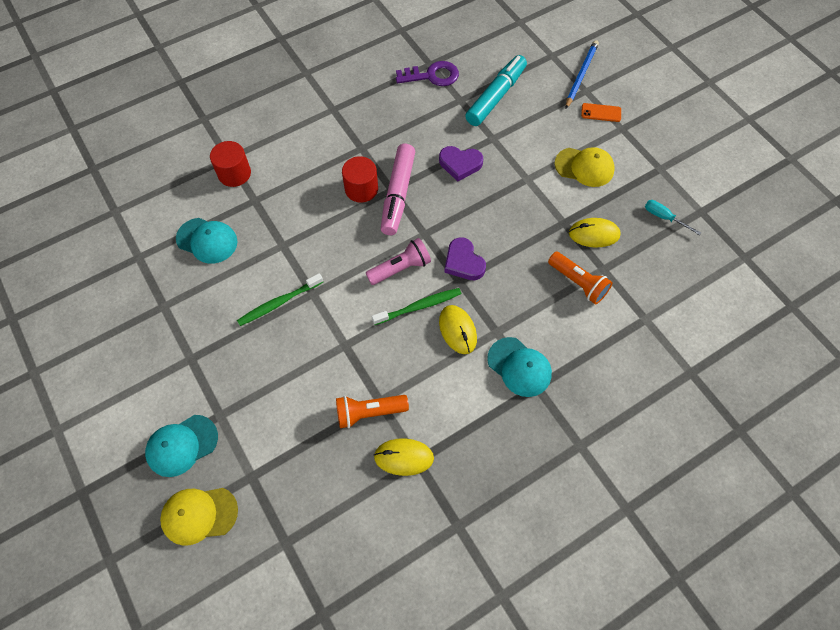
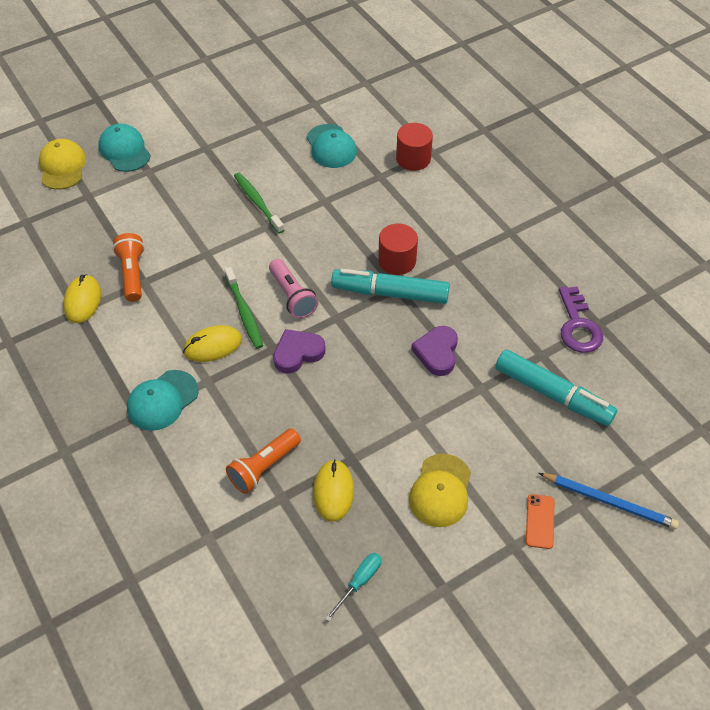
camera: 90 degrees right, 10 degrees down
turquoise cap [176,218,237,264] -> turquoise cap turned 45 degrees counterclockwise [306,124,357,168]
pink marker [381,144,415,235] -> turquoise marker [331,269,450,304]

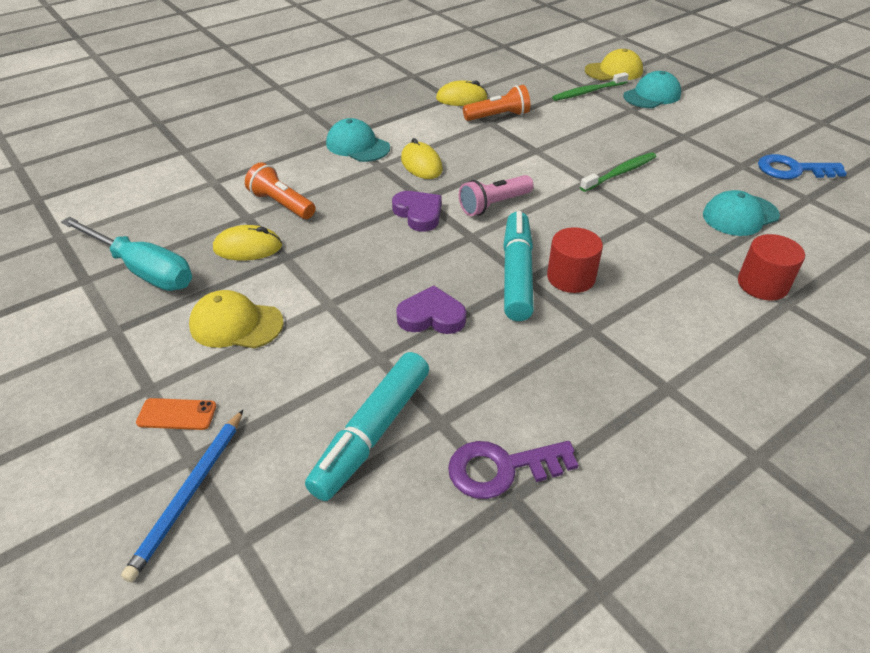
camera: 85 degrees right, 10 degrees down
green toothbrush [224,267,263,349] -> green toothbrush moved to [552,72,629,101]
turquoise screwdriver [325,553,382,621] -> turquoise screwdriver [61,217,192,291], size x2.12
none -> blue key [758,154,847,179]

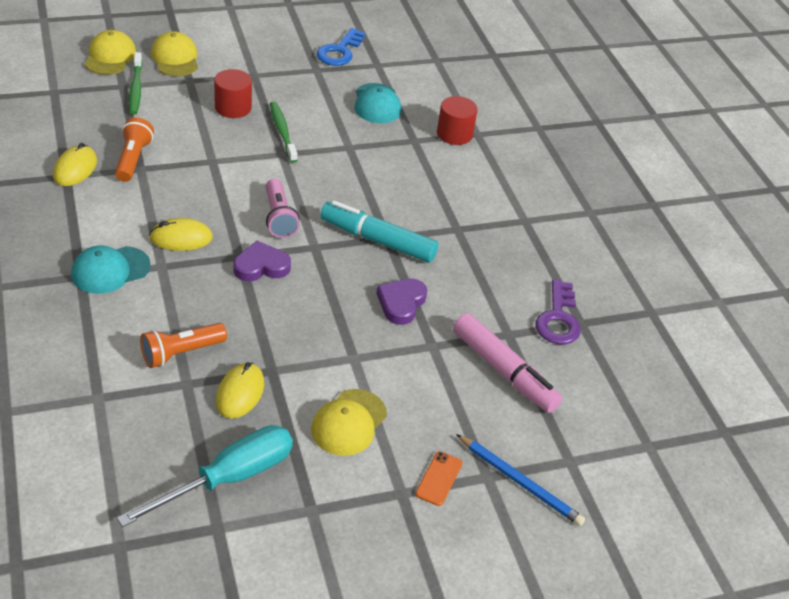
camera: 75 degrees left, 0 degrees up
turquoise marker [305,352,429,501] -> pink marker [453,313,562,413]
red cylinder [547,227,603,293] -> red cylinder moved to [214,69,252,118]
turquoise cap [623,71,681,108] -> yellow cap [151,31,198,76]

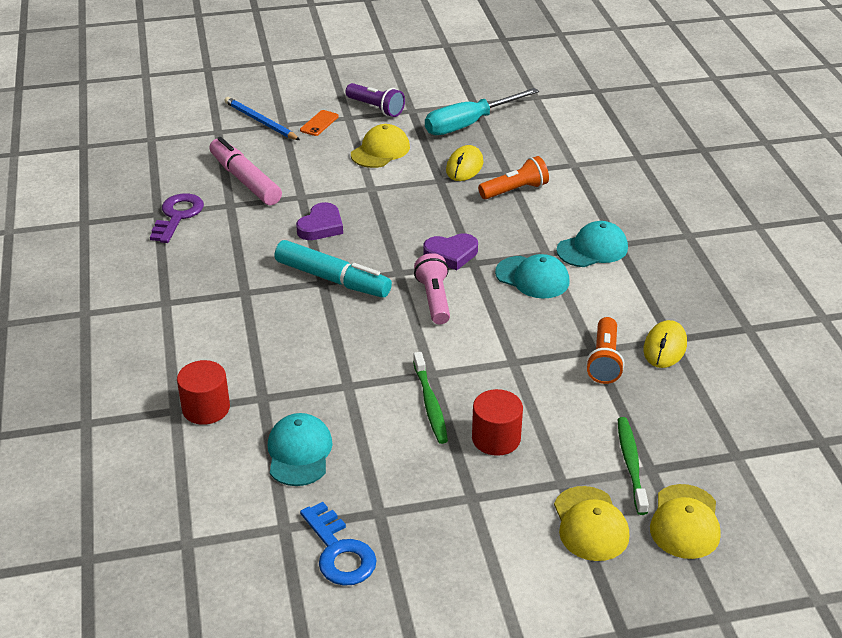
camera: 170 degrees left, 5 degrees down
yellow mouse [149,218,213,251] -> turquoise cap [495,254,570,299]
blue key [317,28,365,66] -> blue key turned 120 degrees clockwise [300,502,376,586]
none -> purple flashlight [346,83,405,117]

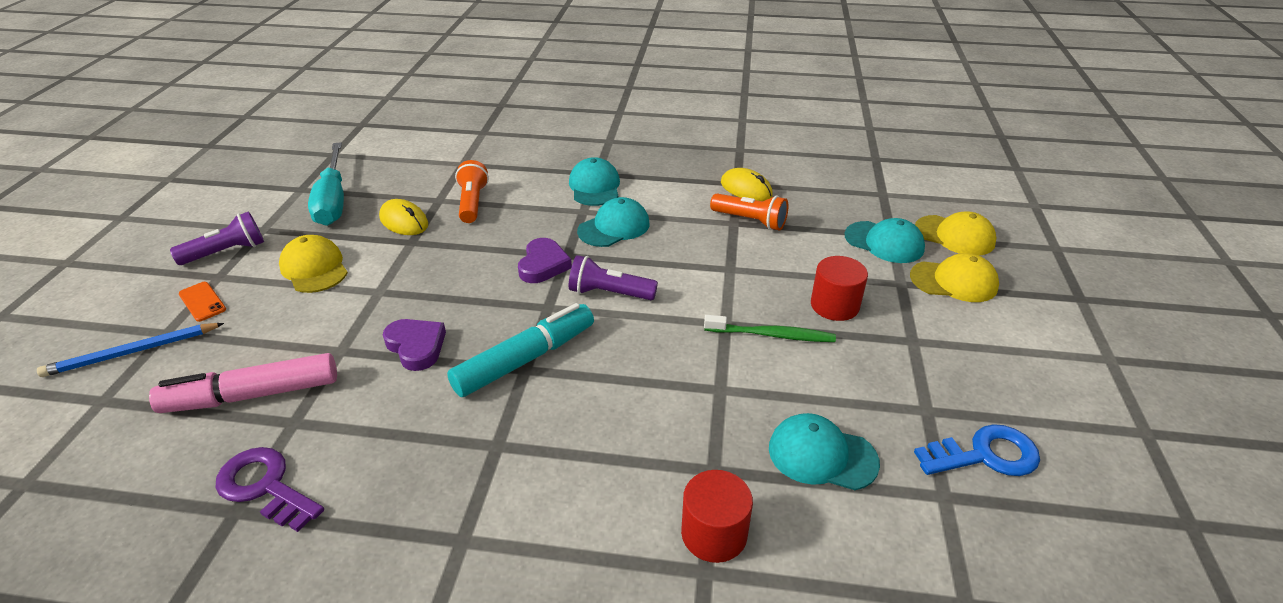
camera: 70 degrees left, 0 degrees up
pink flashlight [414,253,450,324] -> purple flashlight [569,255,658,300]
green toothbrush [618,417,649,515] -> turquoise cap [845,218,925,263]

